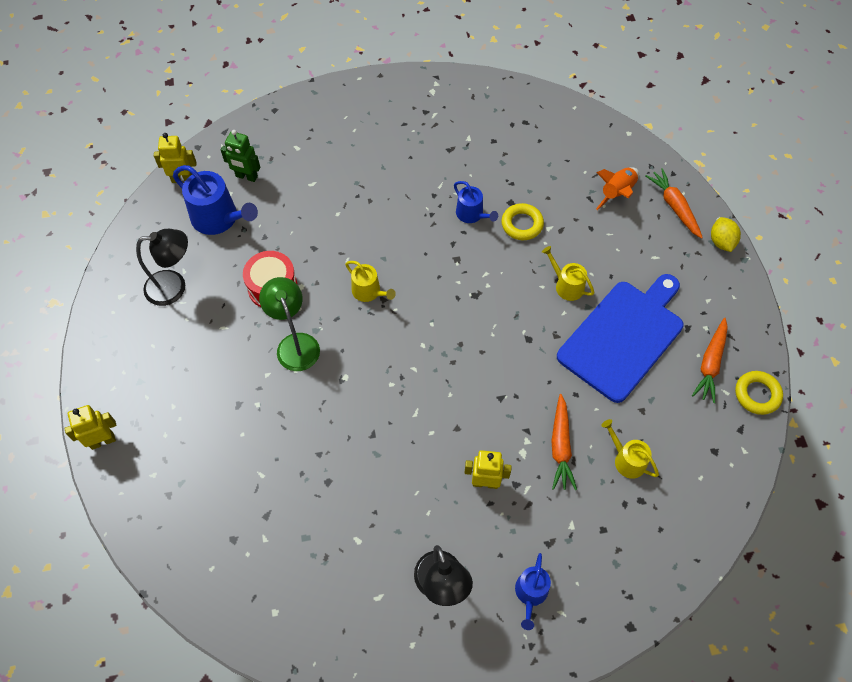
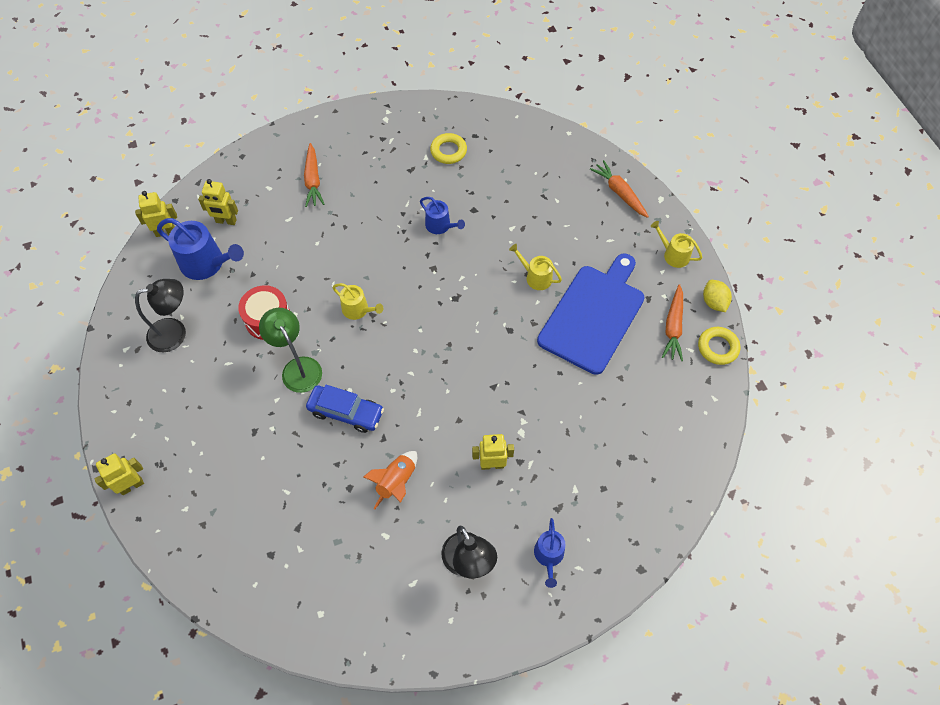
camera: 10 degrees left, 0 degrees up
green robot [221,130,260,182] -> yellow robot [198,179,238,225]
yellow ring [501,203,544,240] -> yellow ring moved to [430,133,467,164]
orange carrot [551,394,577,490] -> orange carrot moved to [304,143,324,207]
orange rocket [596,167,639,210] -> orange rocket moved to [364,451,417,509]
yellow watering can [601,419,659,479] -> yellow watering can moved to [651,221,703,268]
yellow lemon [711,217,741,252] -> yellow lemon moved to [703,280,732,312]
none -> blue car [306,385,384,433]

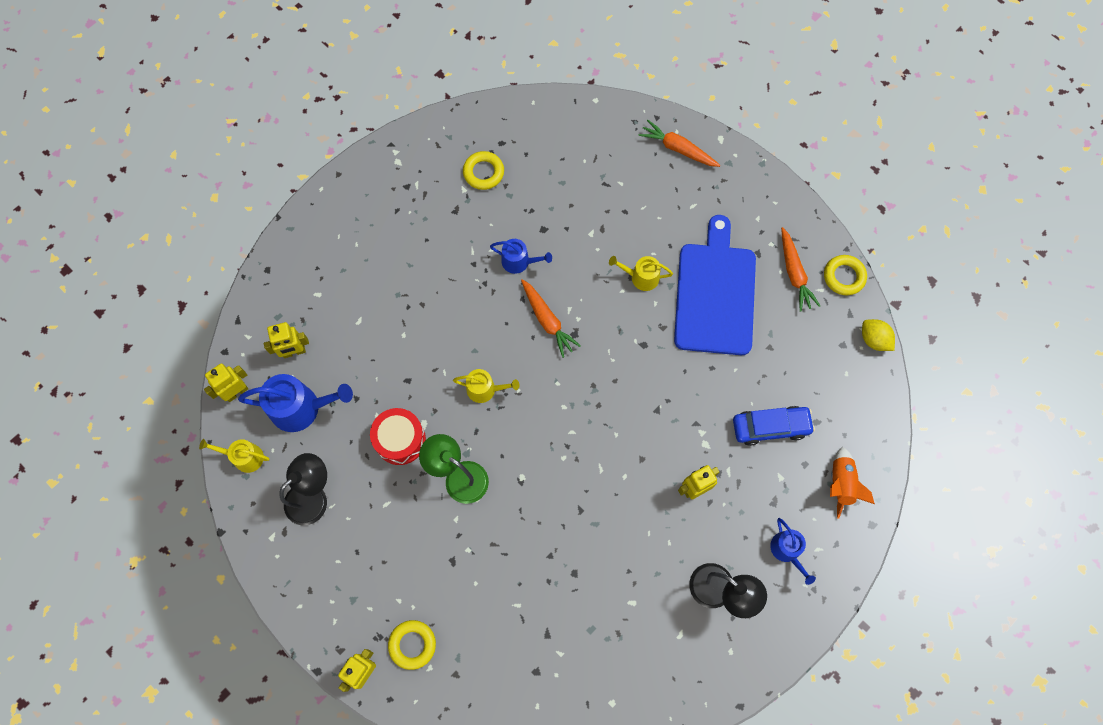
camera: 25 degrees left, 10 degrees up
orange carrot [304,143,324,207] -> orange carrot moved to [521,279,581,358]
blue car [306,385,384,433] -> blue car moved to [733,406,815,446]
orange rocket [364,451,417,509] -> orange rocket moved to [830,447,875,519]
yellow watering can [651,221,703,268] -> yellow watering can moved to [199,439,270,473]
yellow lemon [703,280,732,312] -> yellow lemon moved to [862,319,895,351]
none -> yellow ring [388,620,436,670]

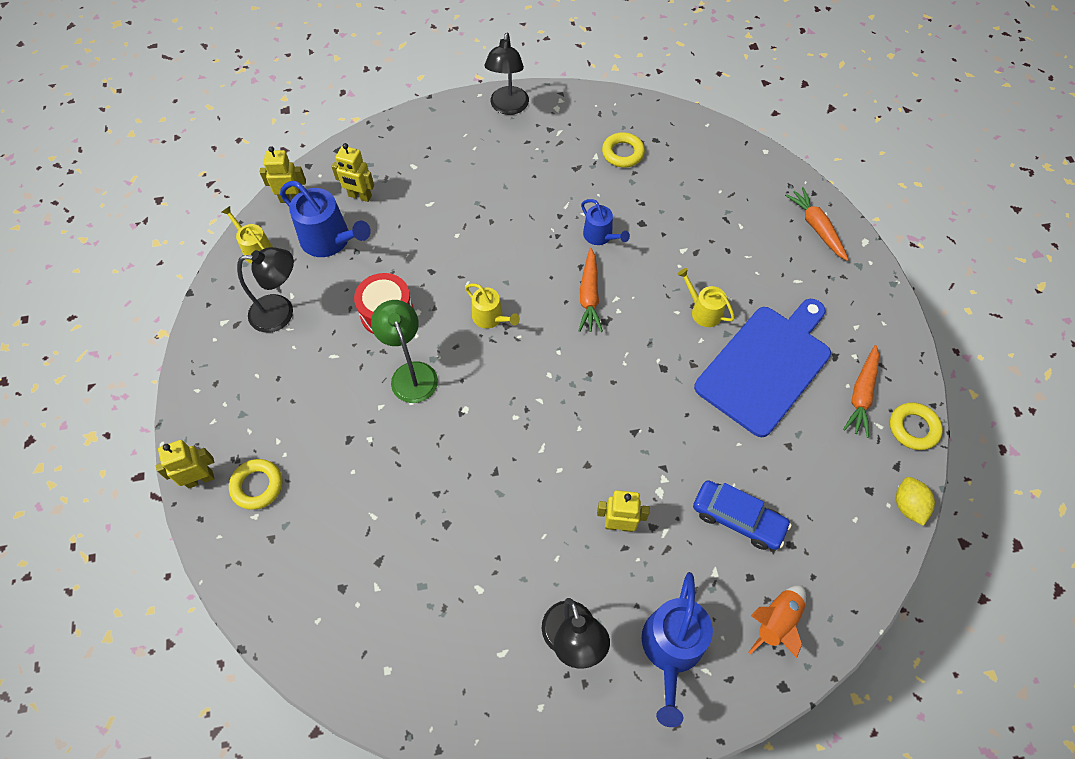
camera: 35 degrees right, 10 degrees down
blue watering can [770,518,816,585] -> blue watering can [642,572,713,727], size x1.70
none -> black lamp [484,33,529,115]

